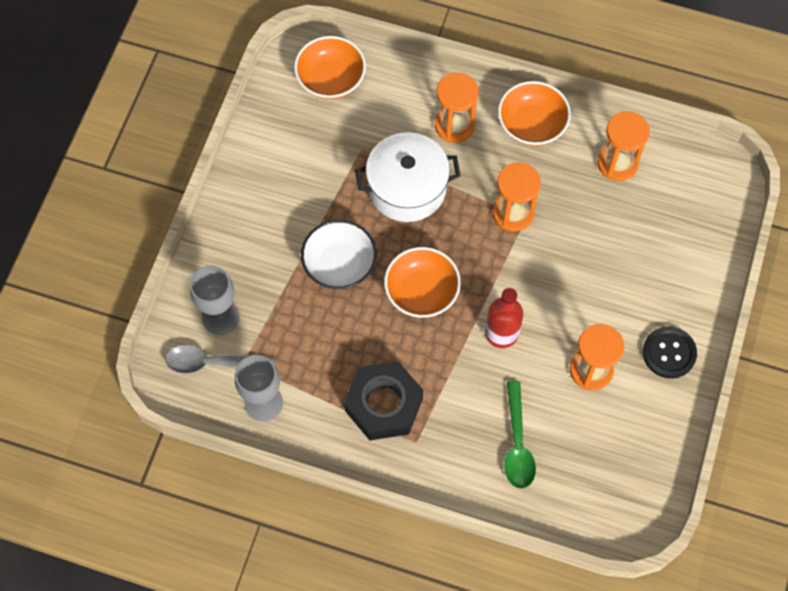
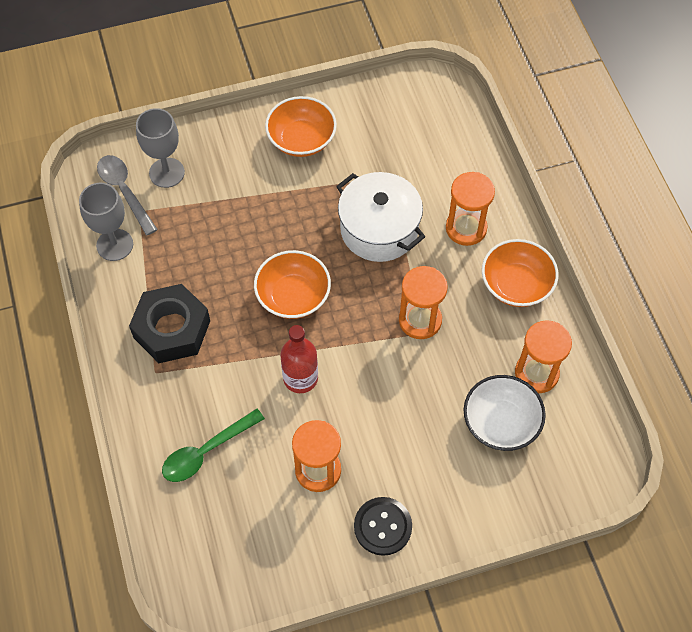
camera: 55 degrees right, 5 degrees down
orange bowl [294,36,366,99] -> orange bowl moved to [265,96,337,157]
white bowl [301,220,377,289] -> white bowl moved to [464,375,546,451]

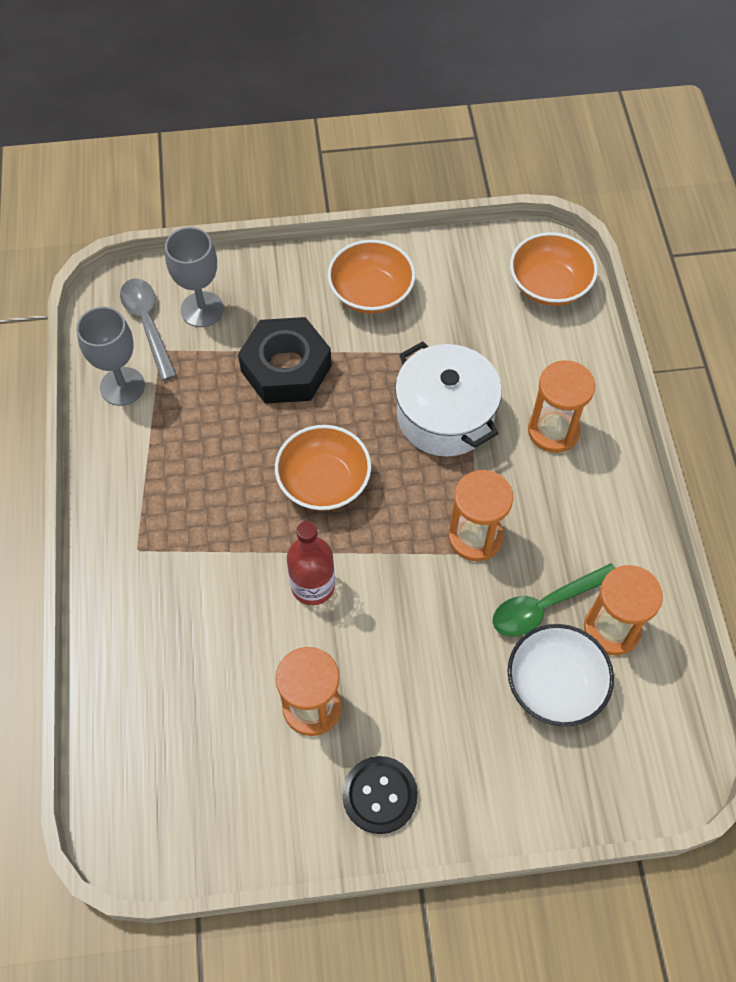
camera: 10 degrees right, 0 degrees up
black nut [129,284,210,363] -> black nut moved to [238,317,332,404]
green spoon [162,408,265,482] -> green spoon moved to [492,563,615,637]
orange bowl [482,239,558,307] -> orange bowl moved to [510,232,598,306]

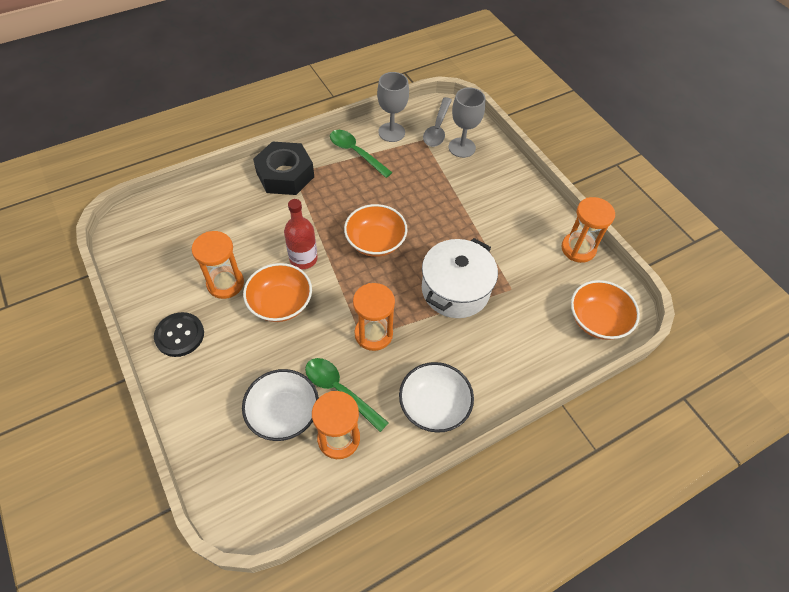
camera: 65 degrees right, 5 degrees down
grey spoon [120,278,177,381] -> grey spoon turned 150 degrees clockwise [423,97,452,147]
black nut [238,317,332,404] -> black nut moved to [253,141,314,195]
orange bowl [328,240,415,314] -> orange bowl moved to [243,263,312,322]
orange hourglass [528,360,595,453] -> orange hourglass moved to [561,197,615,263]
none -> green spoon [330,130,393,178]
none -> white bowl [399,362,474,433]

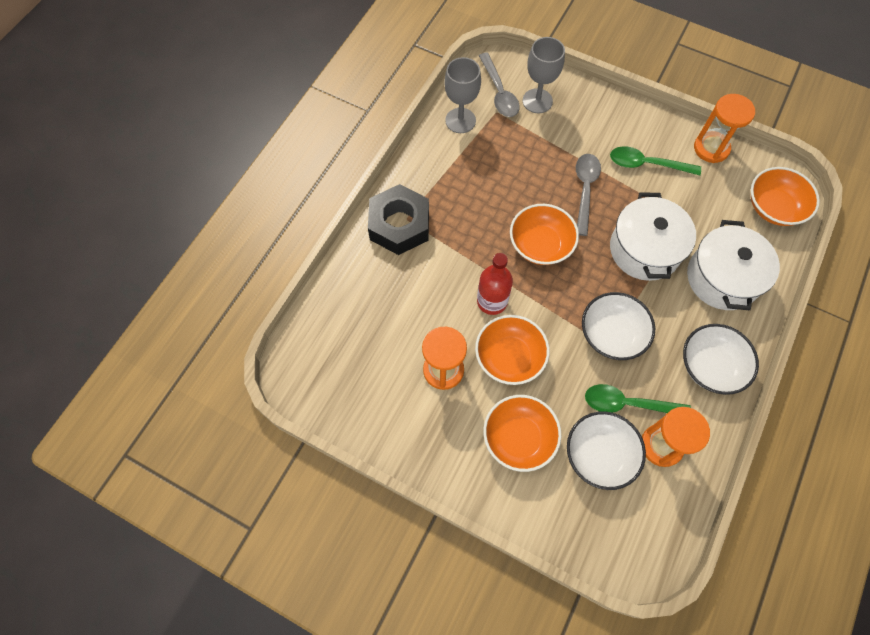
camera: 30 degrees left, 10 degrees up
black button [154,312,204,357] -> none
green spoon [330,130,393,178] -> green spoon moved to [610,146,701,175]
orange hourglass [353,283,395,351] -> white bowl [582,292,655,360]
none -> orange bowl [483,395,561,472]
none -> grey spoon [576,154,601,236]
none -> white pot [687,220,780,310]

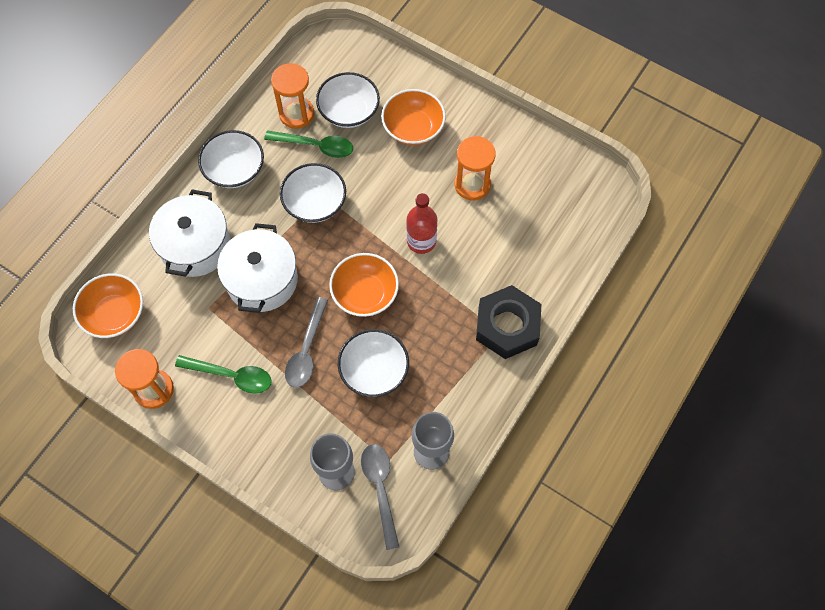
camera: 175 degrees left, 0 degrees up
orange bowl [475,315,550,385] -> none
none -> white bowl [338,329,409,397]

